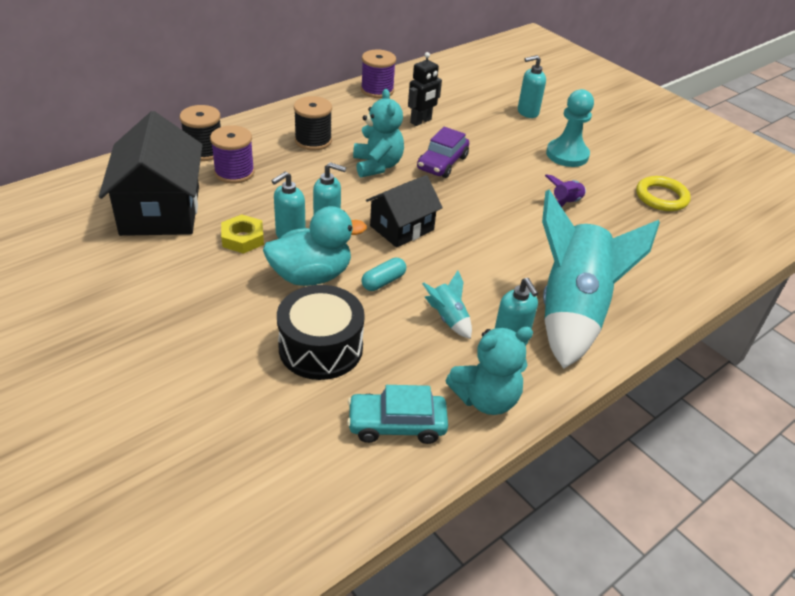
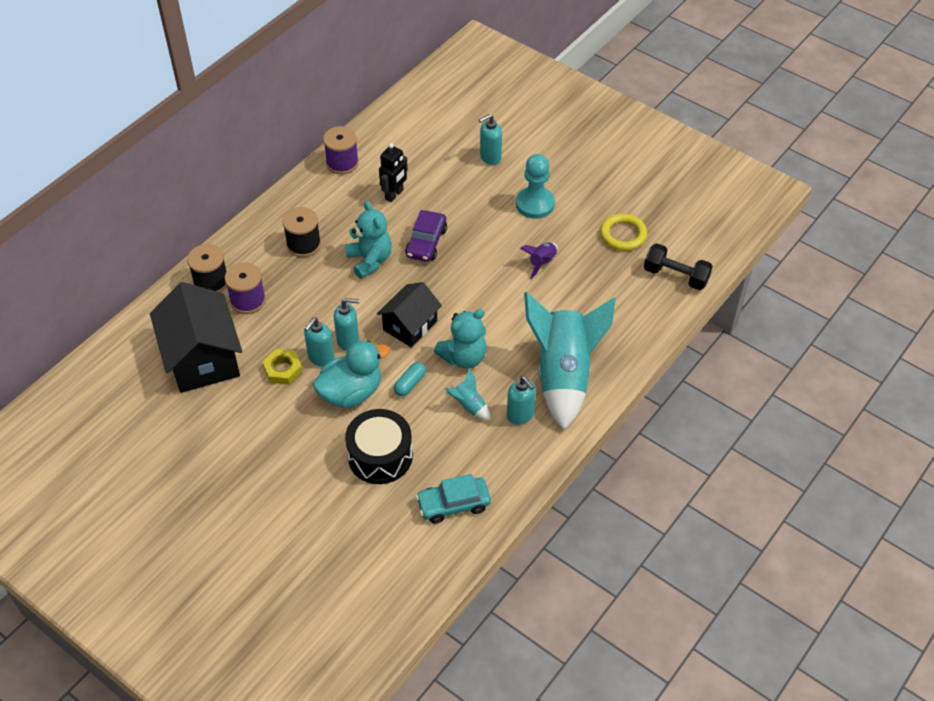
camera: 10 degrees left, 10 degrees up
turquoise teddy bear [445,327,533,415] -> turquoise teddy bear moved to [434,309,487,368]
none -> black dumbbell [644,243,713,290]

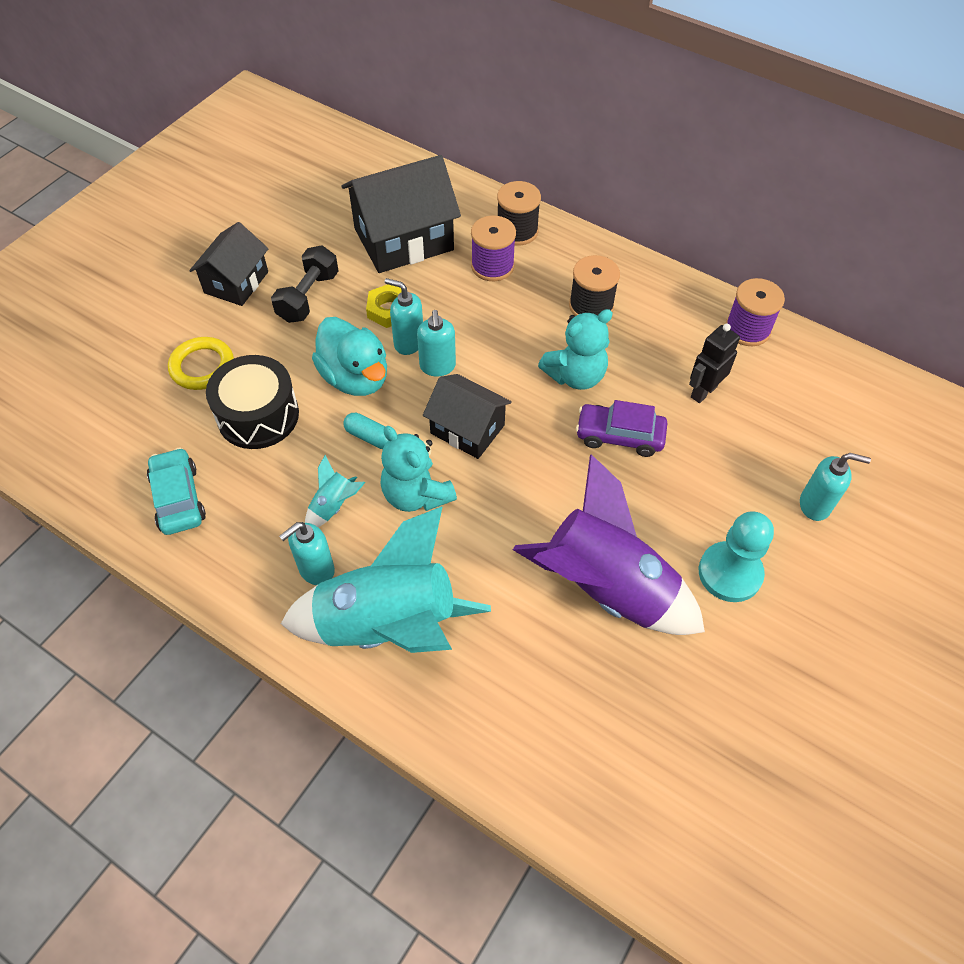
camera: 85 degrees right, 5 degrees up
black robot [379,143,408,202] -> black robot turned 105 degrees clockwise [689,324,740,403]
turquoise soap dispenser [479,114,502,165] -> turquoise soap dispenser turned 135 degrees clockwise [800,453,871,521]
purple rocket [520,242,557,279] -> purple rocket [513,454,705,635], size x2.49
yellow ring [600,214,647,251] -> yellow ring moved to [168,337,234,390]
black dumbbell [644,243,713,290] -> black dumbbell moved to [271,245,339,323]
none -> black house [189,222,269,306]

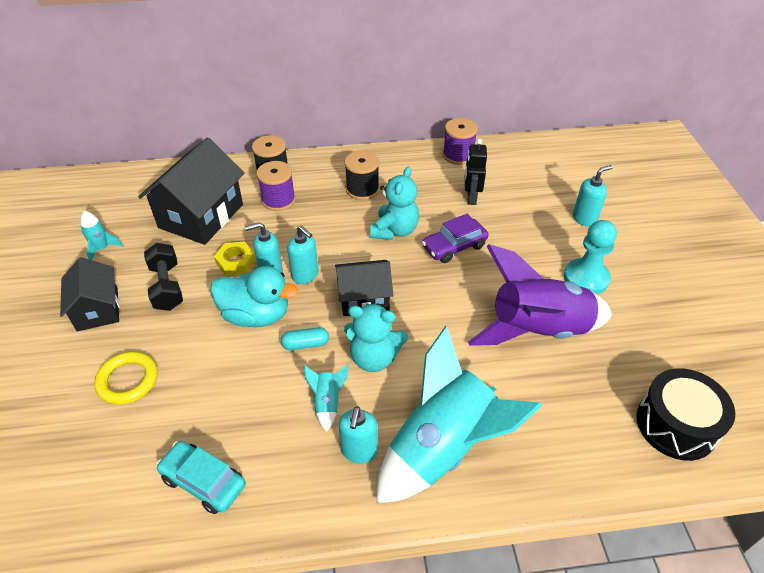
camera: 40 degrees left, 10 degrees down
black drum [206,355,299,449] -> black drum moved to [636,368,735,461]
none -> turquoise rocket [80,211,123,260]

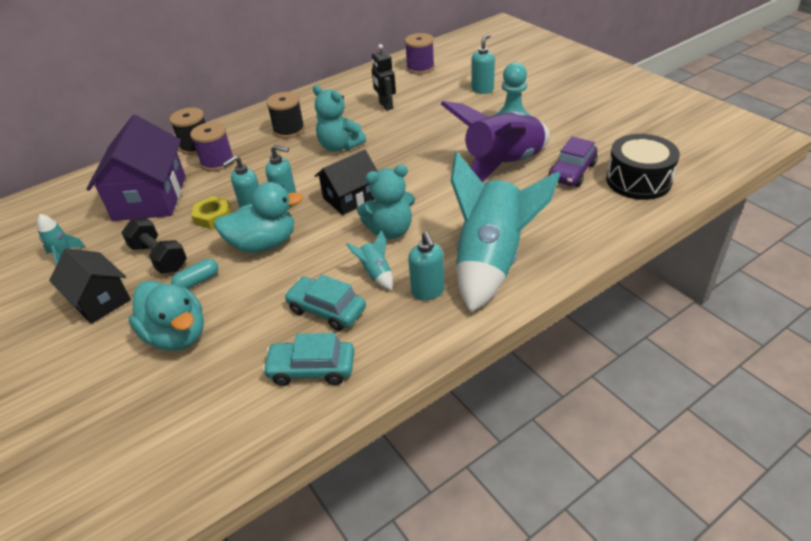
camera: 25 degrees left, 5 degrees down
yellow ring [94,352,158,405] -> turquoise duck [128,280,204,351]
black house [138,137,245,245] -> purple house [86,115,185,221]
turquoise capsule [281,327,329,350] -> turquoise capsule moved to [171,259,218,289]
turquoise teddy bear [370,167,419,240] -> turquoise teddy bear turned 135 degrees clockwise [313,85,366,152]
purple car [422,214,489,263] -> purple car moved to [549,137,597,187]
purple spool [443,118,478,165] -> purple spool moved to [405,33,435,74]
none -> turquoise car [284,274,366,331]

